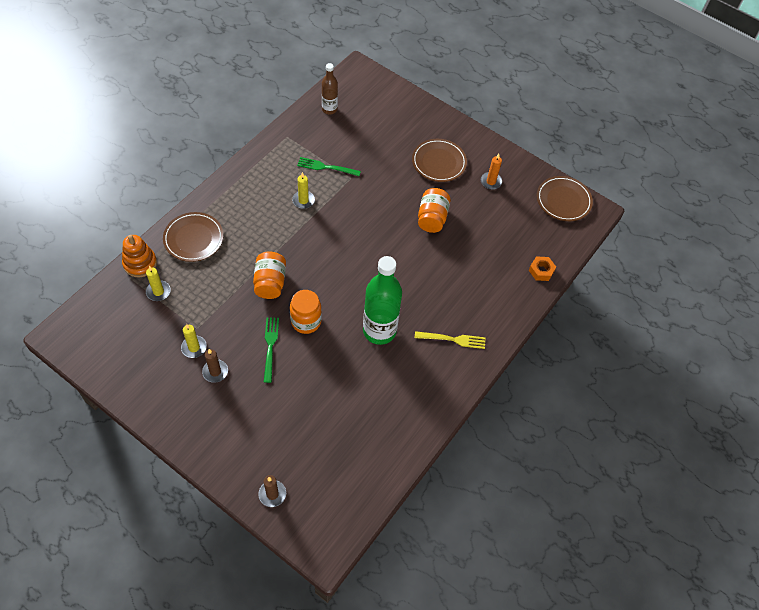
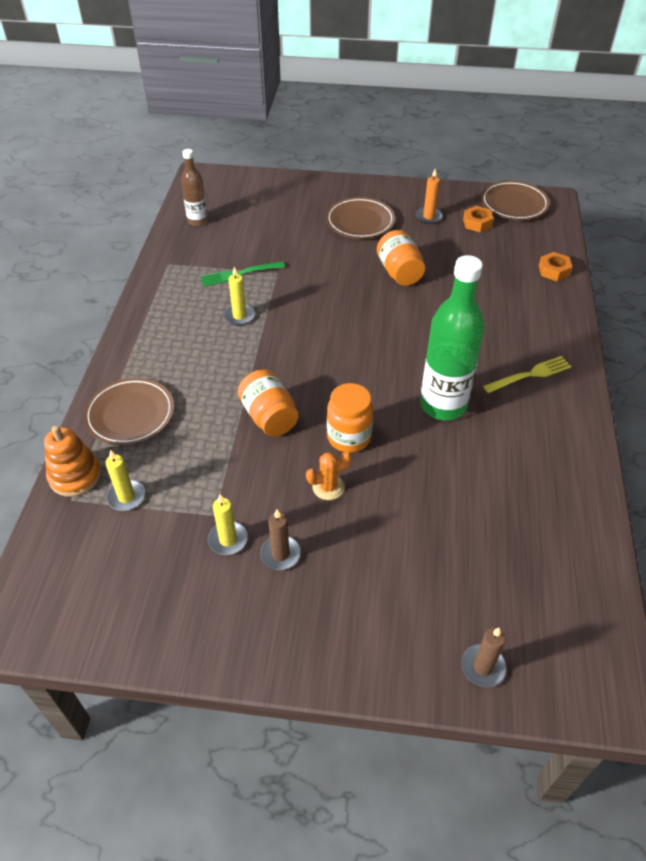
camera: 25 degrees left, 10 degrees down
green fork [264,317,279,383] -> orange cactus [306,451,352,500]
none -> orange nut [463,206,494,232]

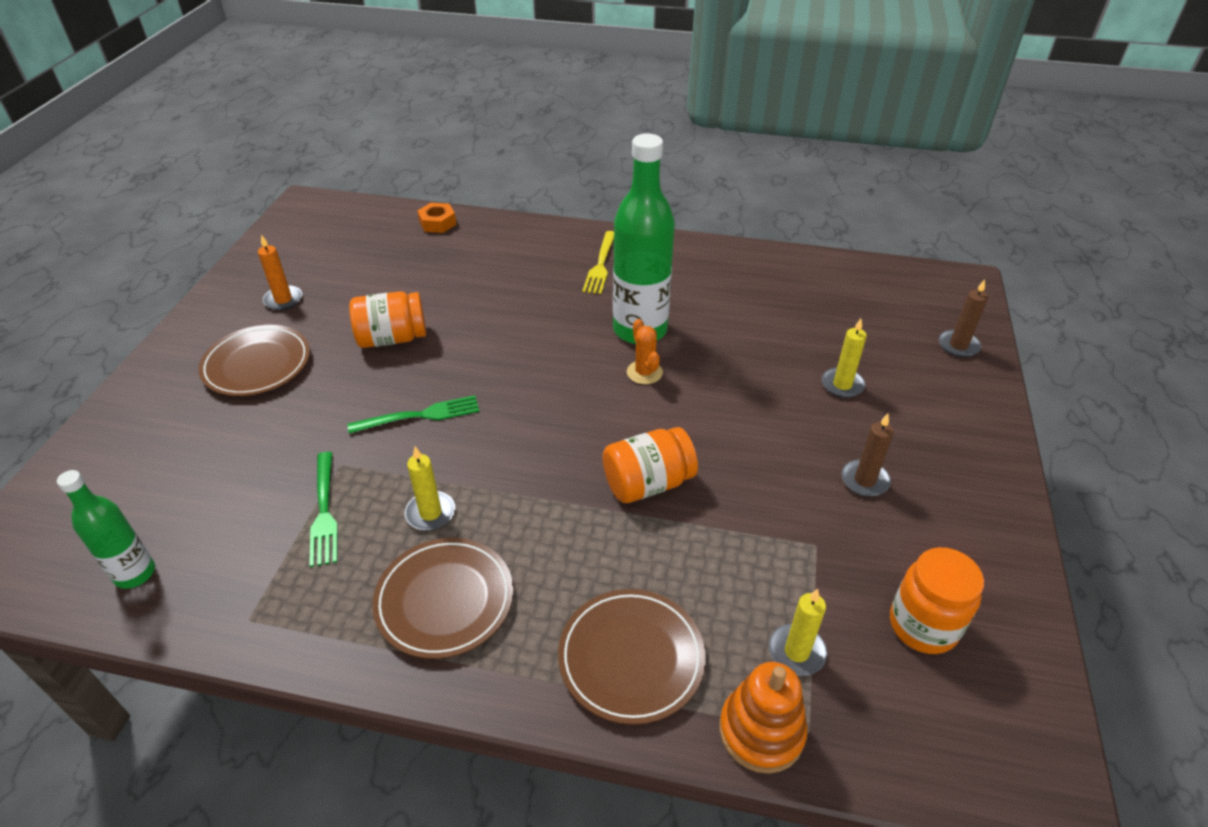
camera: 85 degrees left, 5 degrees down
brown bottle [181,149,208,226] -> green bottle [57,470,155,589]
yellow candle [208,494,248,555] -> yellow candle moved to [822,319,867,398]
orange cactus [306,451,352,500] -> orange cactus moved to [627,319,663,384]
orange jar [327,383,374,453] -> orange jar moved to [890,547,984,654]
orange nut [463,206,494,232] -> none
brown plate [481,181,550,220] -> brown plate moved to [372,538,513,659]
yellow fork [483,356,572,393] -> yellow fork turned 150 degrees counterclockwise [582,231,614,294]
none -> green fork [348,395,479,434]

